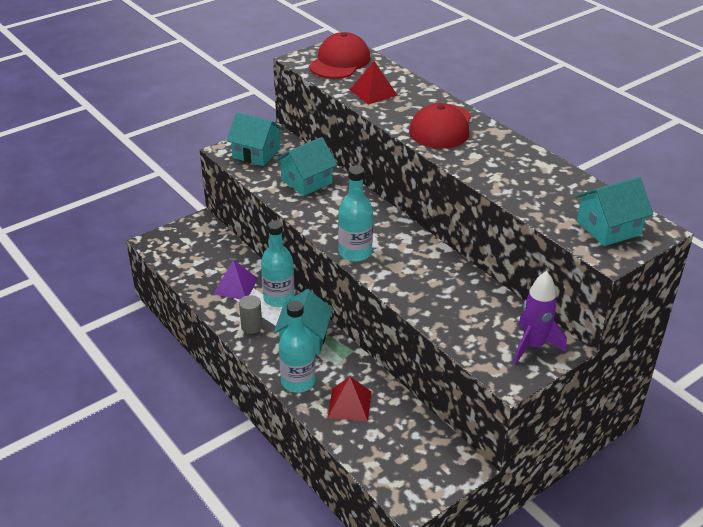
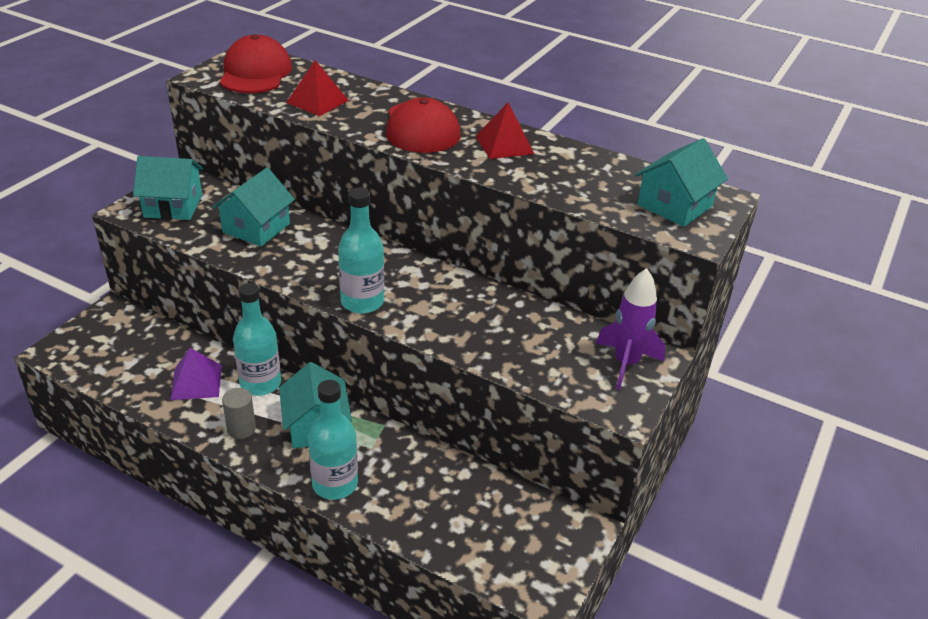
camera: 25 degrees left, 0 degrees up
red pyramid [328,377,372,421] -> red pyramid moved to [475,103,534,159]

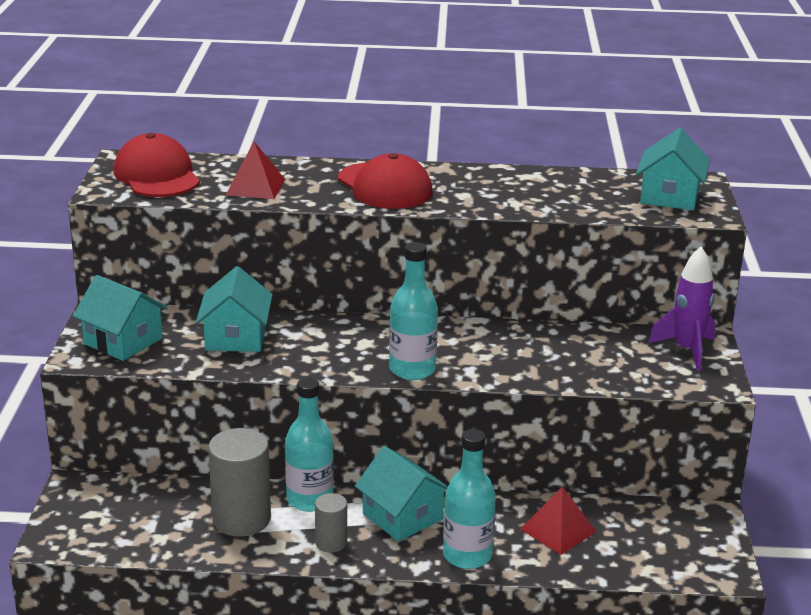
camera: 25 degrees left, 10 degrees down
turquoise house [133,156,203,220] -> turquoise house turned 60 degrees clockwise [73,275,168,361]
purple pyramid [170,348,222,400] -> grey cylinder [208,428,271,537]
red pyramid [475,103,534,159] -> red pyramid moved to [520,486,596,555]

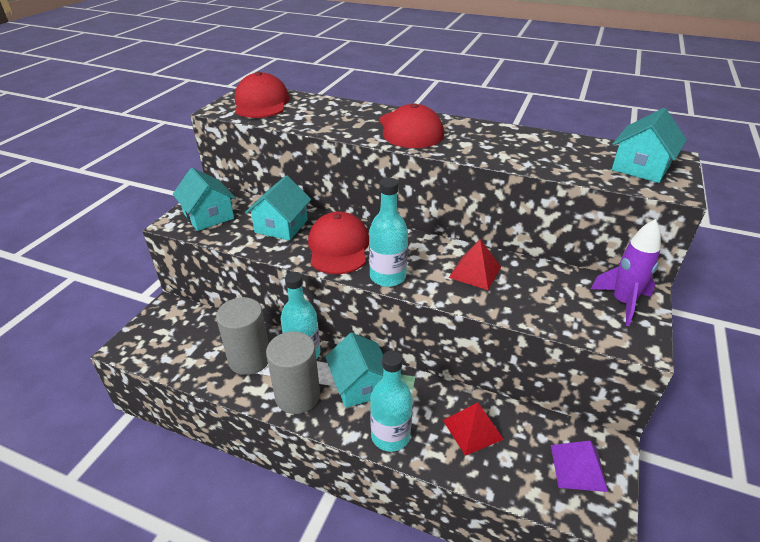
camera: 20 degrees right, 10 degrees up
red pyramid [226,142,285,199] -> red pyramid moved to [449,239,501,290]
grey cylinder [315,493,347,553] -> grey cylinder [266,331,320,414], size x1.86
none -> red cap [308,211,369,274]
none -> purple pyramid [551,441,608,492]

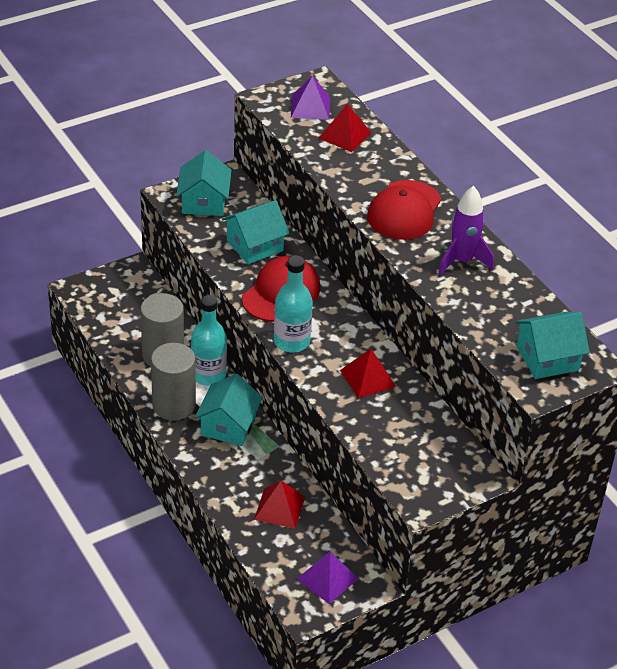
camera: 35 degrees right, 5 degrees up
red cap [235,72,290,118] -> purple pyramid [291,75,330,120]
turquoise bottle [370,350,413,452] -> none
purple rocket [591,219,661,326] -> purple rocket moved to [438,186,494,275]
none -> red pyramid [319,104,372,152]

